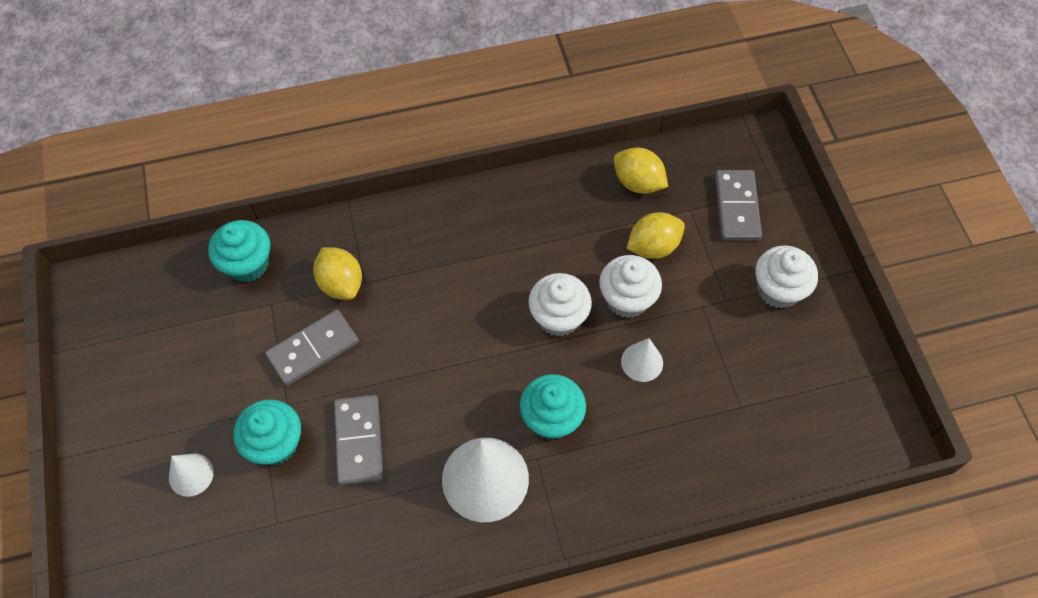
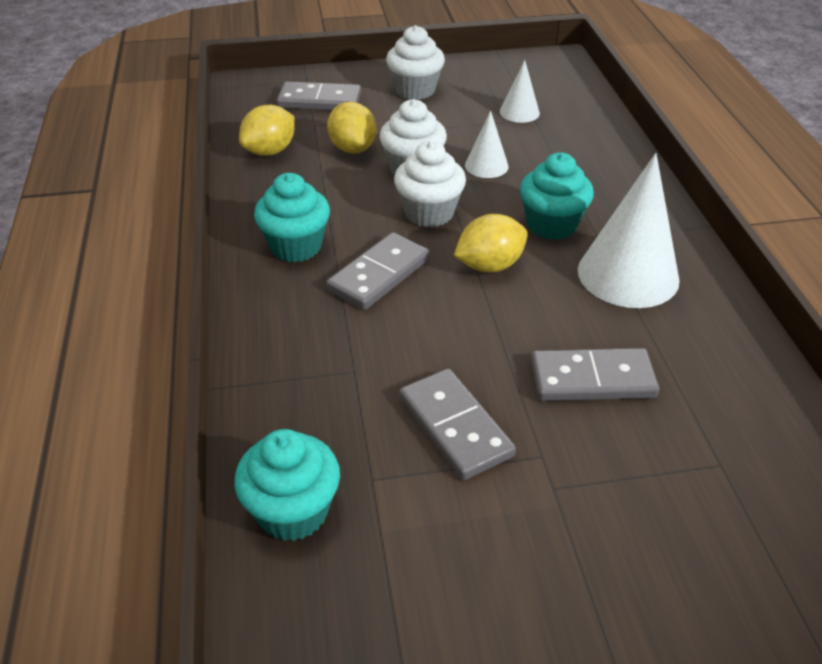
camera: 85 degrees left, 20 degrees down
white cone [169,453,214,497] -> white cone moved to [500,60,540,123]
turquoise cupcake [233,399,301,465] -> turquoise cupcake moved to [254,173,330,262]
yellow lemon [313,247,362,300] -> yellow lemon moved to [454,214,528,273]
none -> grey domino [326,232,430,310]

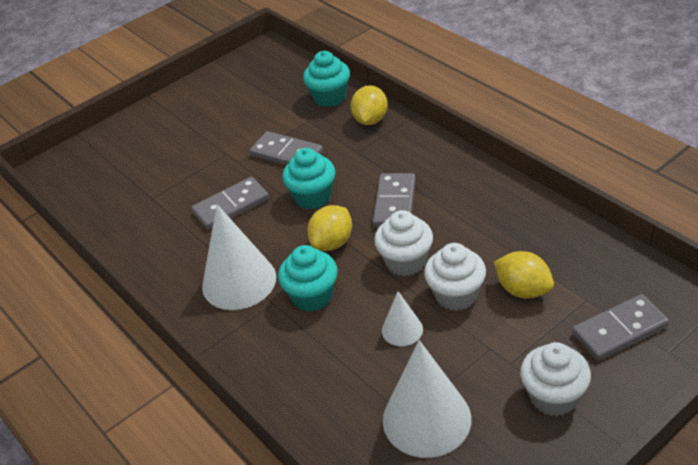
camera: 155 degrees right, 0 degrees up
yellow lemon [239,105,295,156] -> yellow lemon moved to [351,85,388,125]
turquoise cupcake [254,173,330,262] -> turquoise cupcake moved to [282,148,336,209]
white cone [500,60,540,123] -> white cone [383,340,471,458], size x1.96

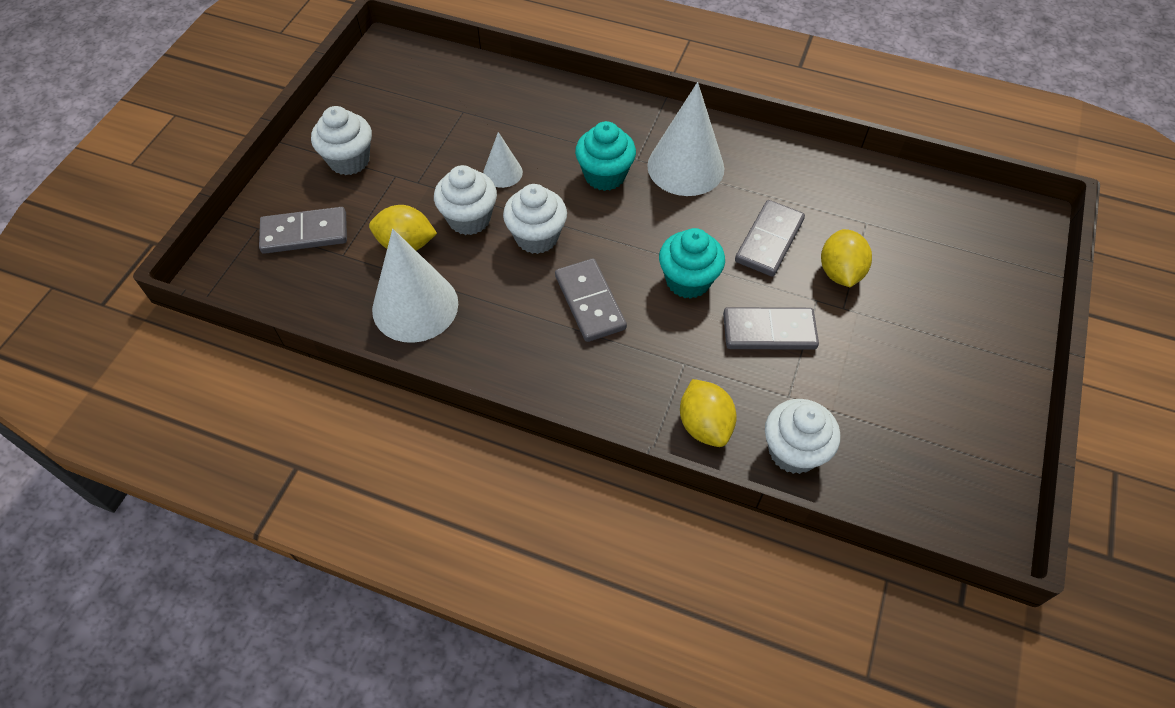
camera: 145 degrees right, 15 degrees up
turquoise cupcake [303,51,350,107] -> white cupcake [765,399,840,474]
yellow lemon [307,205,352,251] -> yellow lemon moved to [821,229,872,287]
white cone [383,340,471,458] -> white cone moved to [372,229,458,343]
grey domino [572,294,669,361] -> grey domino turned 45 degrees clockwise [259,207,347,254]

